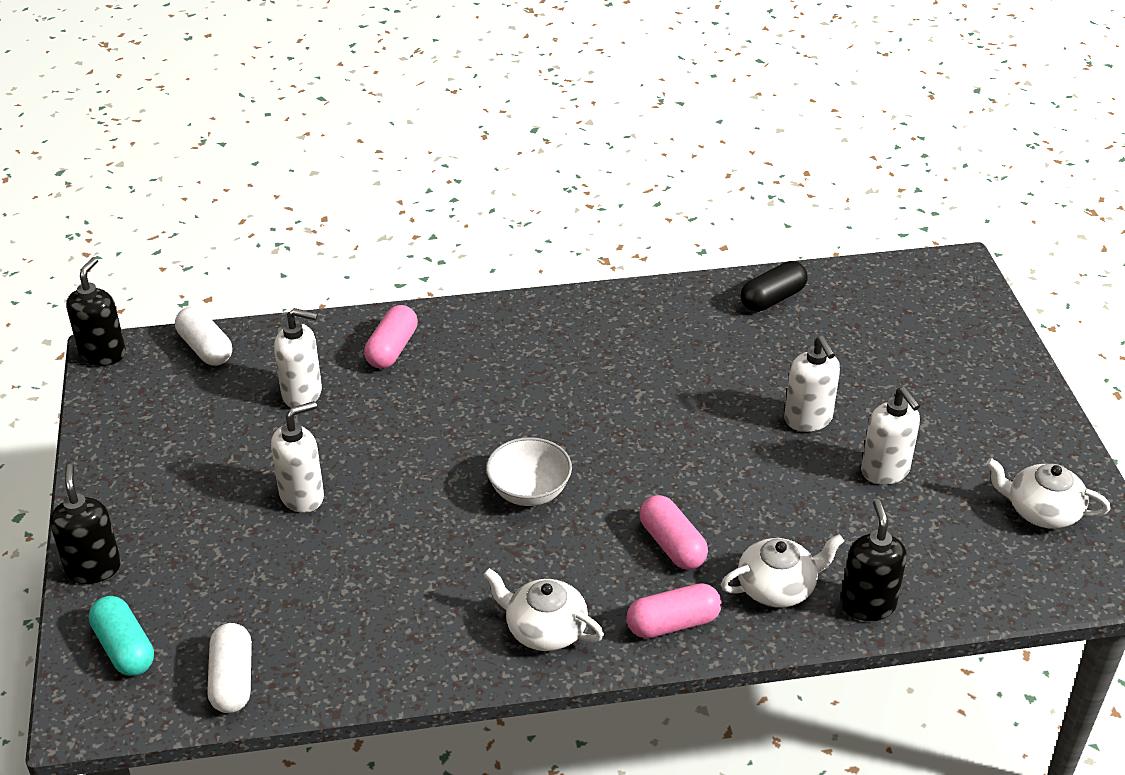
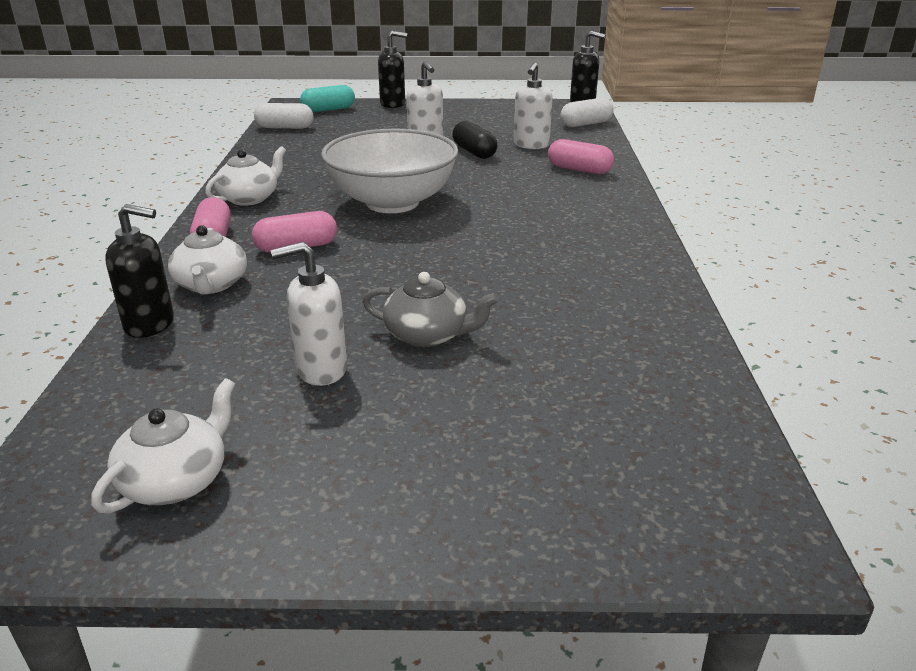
camera: 100 degrees right, 10 degrees down
white bowl [486,437,572,506] -> white bowl [321,129,458,213], size x1.89
black capsule [741,261,808,312] -> black capsule moved to [453,121,497,159]
white soap dispenser [784,336,840,432] -> grey teapot [363,272,499,347]

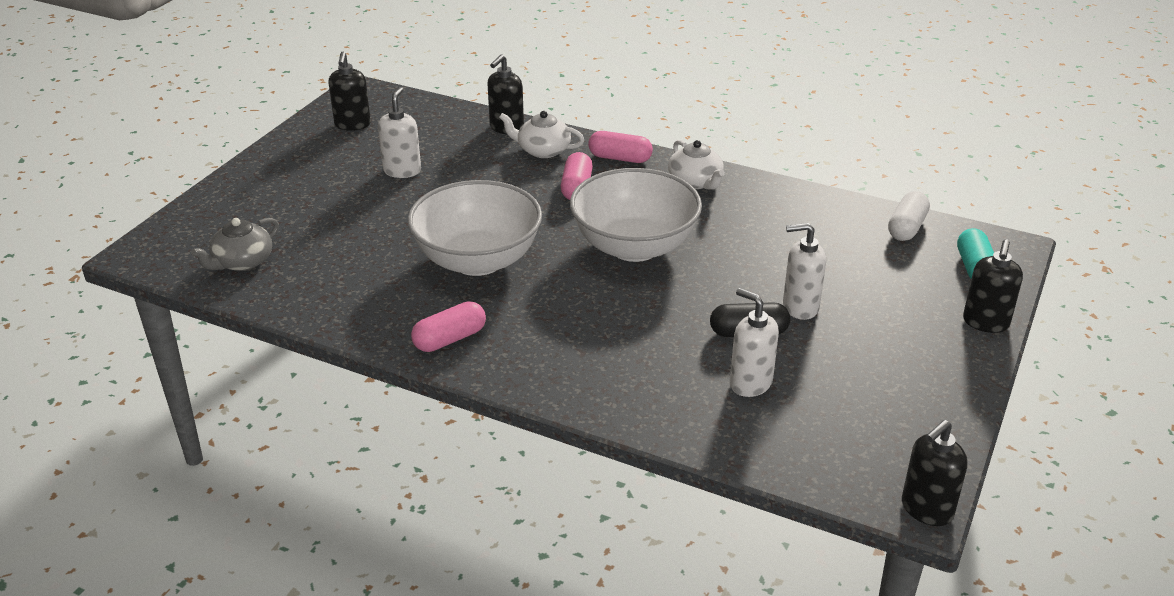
camera: 115 degrees right, 5 degrees up
white teapot [91,378,235,513] -> black soap dispenser [329,52,371,131]
grey teapot [363,272,499,347] -> grey teapot moved to [191,218,279,271]
pink capsule [548,139,614,174] -> pink capsule moved to [411,301,486,352]
white capsule [560,98,614,127] -> none
none -> white bowl [408,180,542,276]

